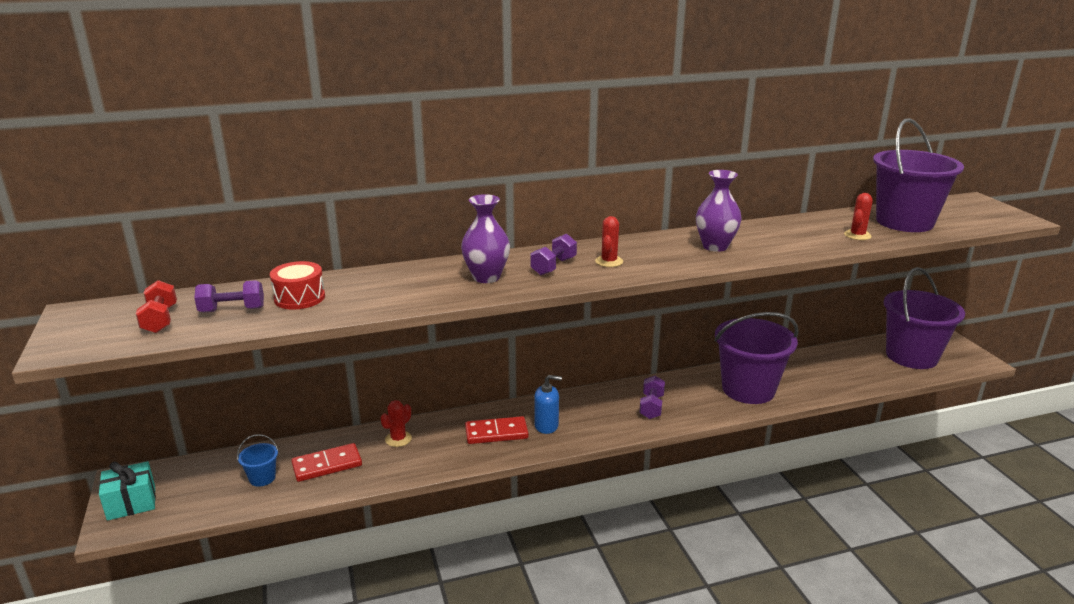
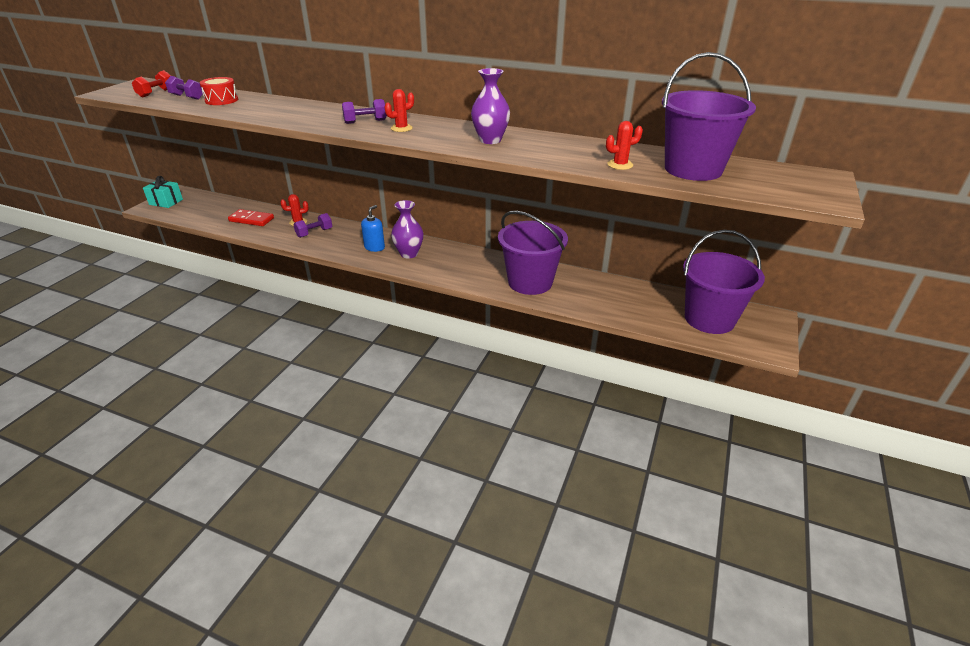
camera: 40 degrees right, 10 degrees up
blue bucket [237,434,279,487] -> none
purple vase [461,194,510,283] -> purple vase moved to [391,200,423,258]
red domino [465,416,529,444] -> none
blue soap dispenser [534,375,562,434] -> blue soap dispenser turned 105 degrees counterclockwise [361,205,385,252]
purple dumbbell [639,376,665,419] -> purple dumbbell moved to [293,213,332,238]

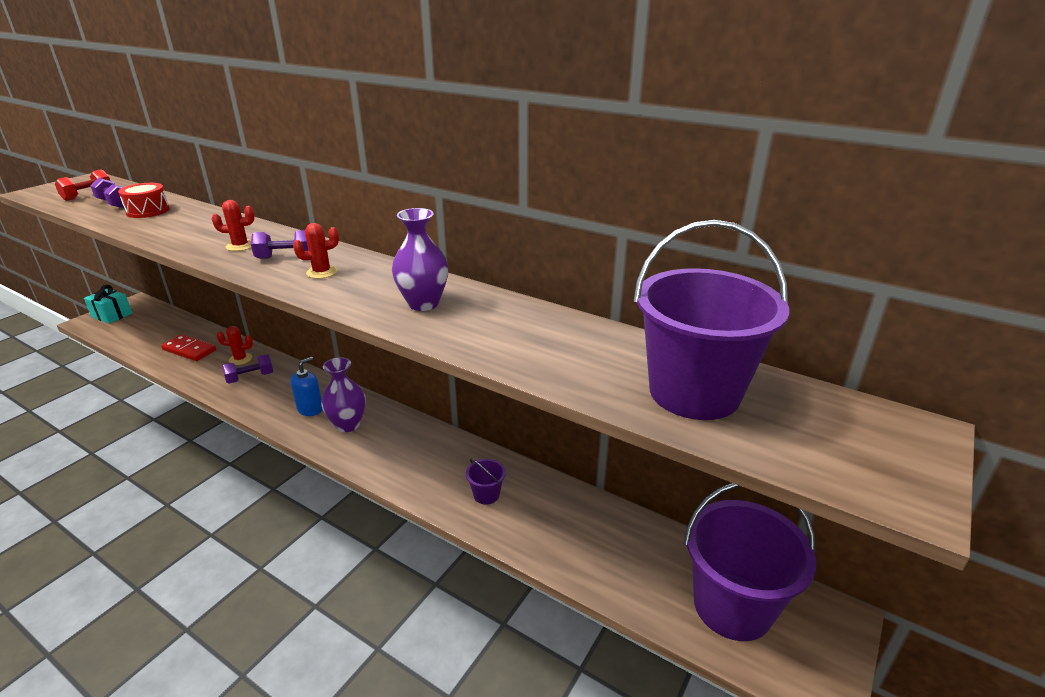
camera: 10 degrees right, 5 degrees down
purple bucket [498,211,568,295] -> purple bucket [466,458,506,505], size x0.41
red cactus [606,121,643,170] -> red cactus moved to [212,200,255,251]

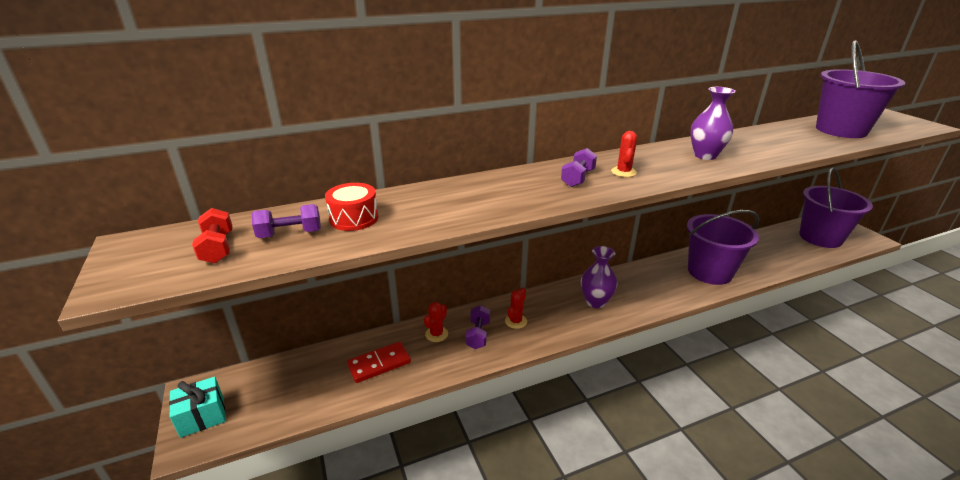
camera: 55 degrees left, 0 degrees up
red cactus [212,200,255,251] -> red cactus moved to [505,287,527,329]
blue soap dispenser [291,357,323,416] -> none
purple bucket [466,458,506,505] -> purple bucket [687,210,760,285], size x2.43

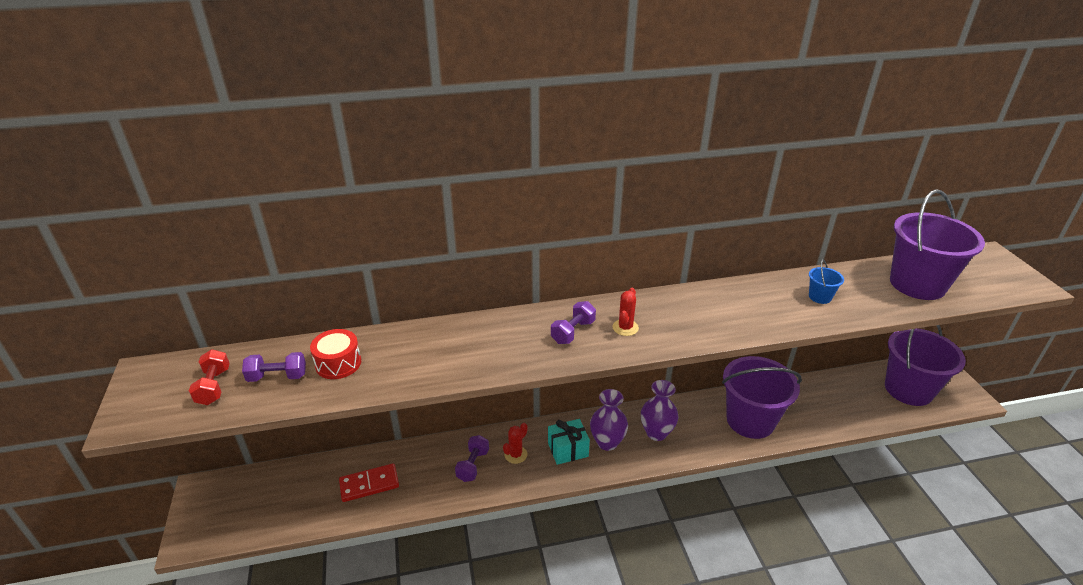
camera: 10 degrees right, 5 degrees up
turquoise gift [169,377,226,438] -> turquoise gift moved to [548,419,590,465]
red cactus [424,302,448,342] -> none
purple vase [690,87,736,160] -> purple vase moved to [641,380,678,441]
none -> blue bucket [809,259,844,304]

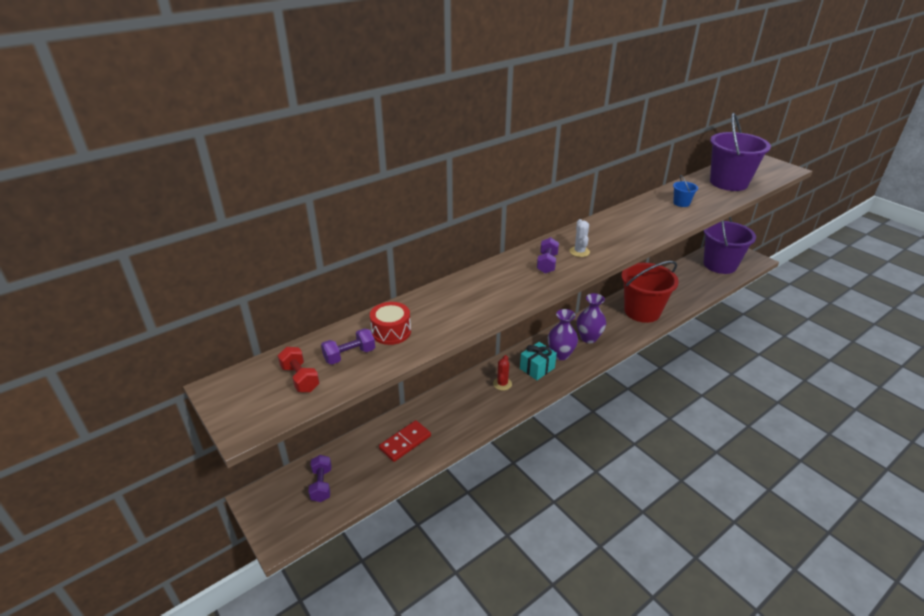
camera: 25 degrees left, 0 degrees up
purple dumbbell [455,435,489,482] -> purple dumbbell moved to [308,455,331,502]
red cactus [612,288,639,336] -> white cactus [570,219,590,257]
purple bucket [722,356,802,439] -> red bucket [621,261,679,323]

